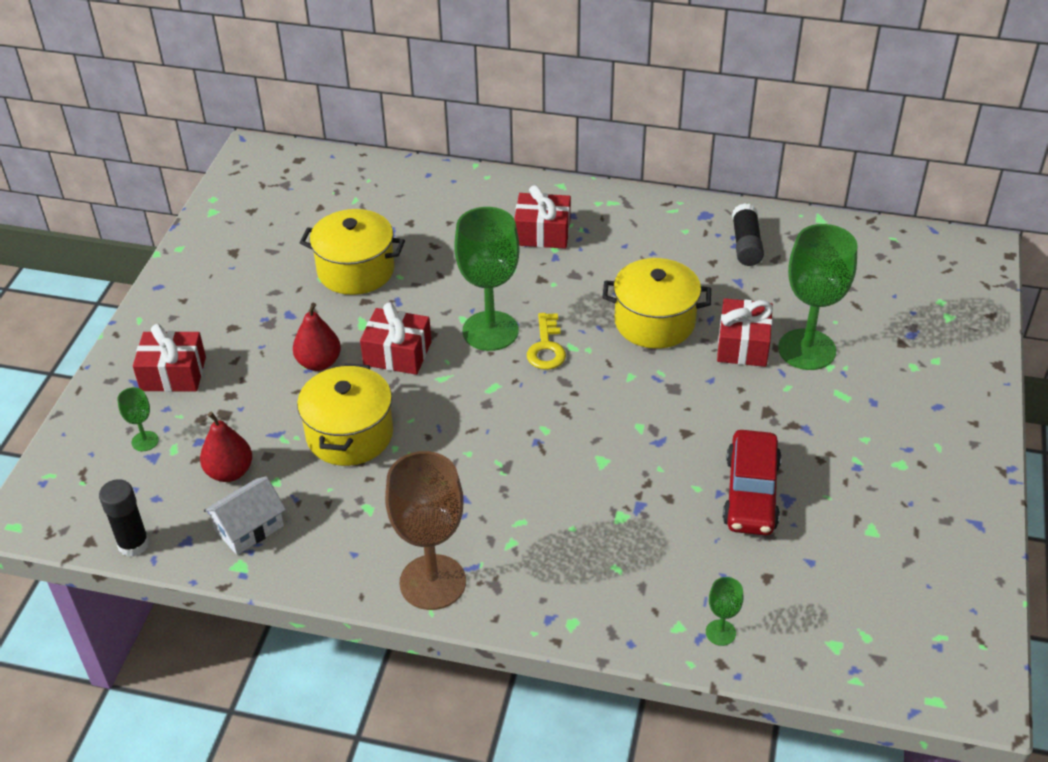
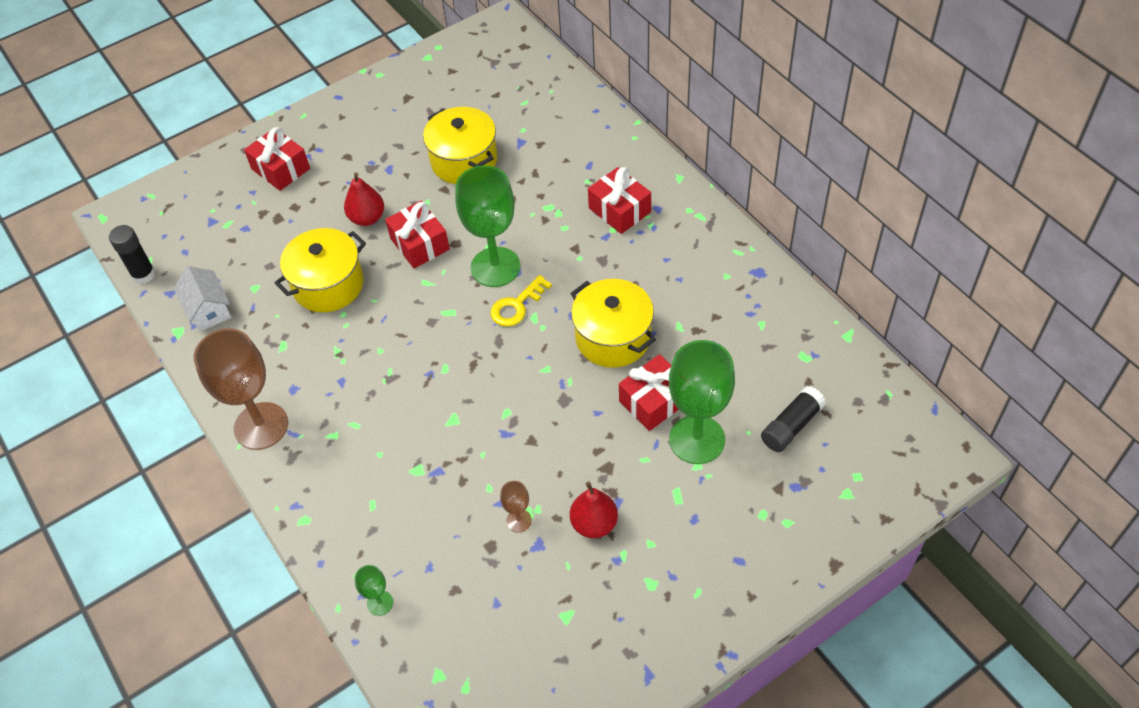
camera: 45 degrees right, 10 degrees up
green goblet [117,387,159,451] -> none
red pear [200,412,252,482] -> red pear moved to [570,482,618,538]
white house [204,476,286,555] -> white house turned 60 degrees clockwise [174,266,231,331]
red car [723,430,782,536] -> brown goblet [500,481,532,532]
black glue stick [732,203,764,266] -> black glue stick moved to [761,386,826,452]

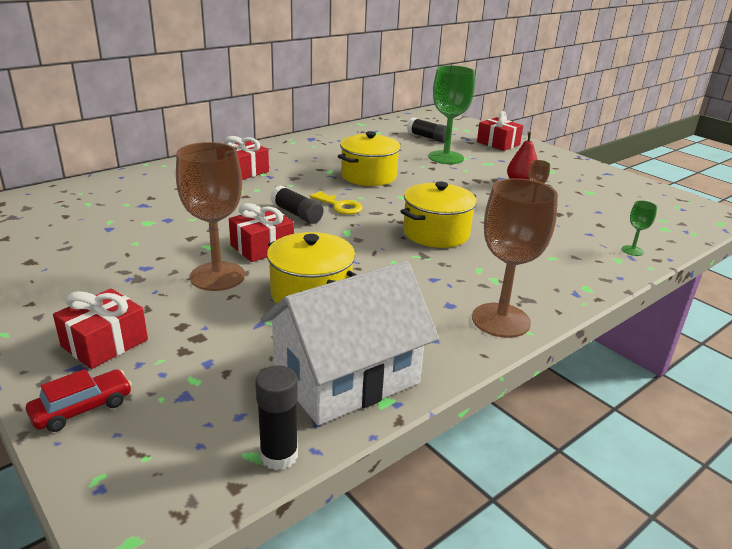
camera: 100 degrees left, 25 degrees down
white house [174,266,231,331] -> white house [260,261,439,425], size x2.02
red pear [344,172,384,226] -> brown goblet [176,142,245,291]
yellow pot [423,107,497,184] -> yellow pot moved to [400,181,477,248]
green goblet [455,165,521,287] -> black glue stick [270,185,323,224]
red gift [619,354,679,431] -> red gift moved to [477,111,523,151]
none -> red car [26,369,132,432]

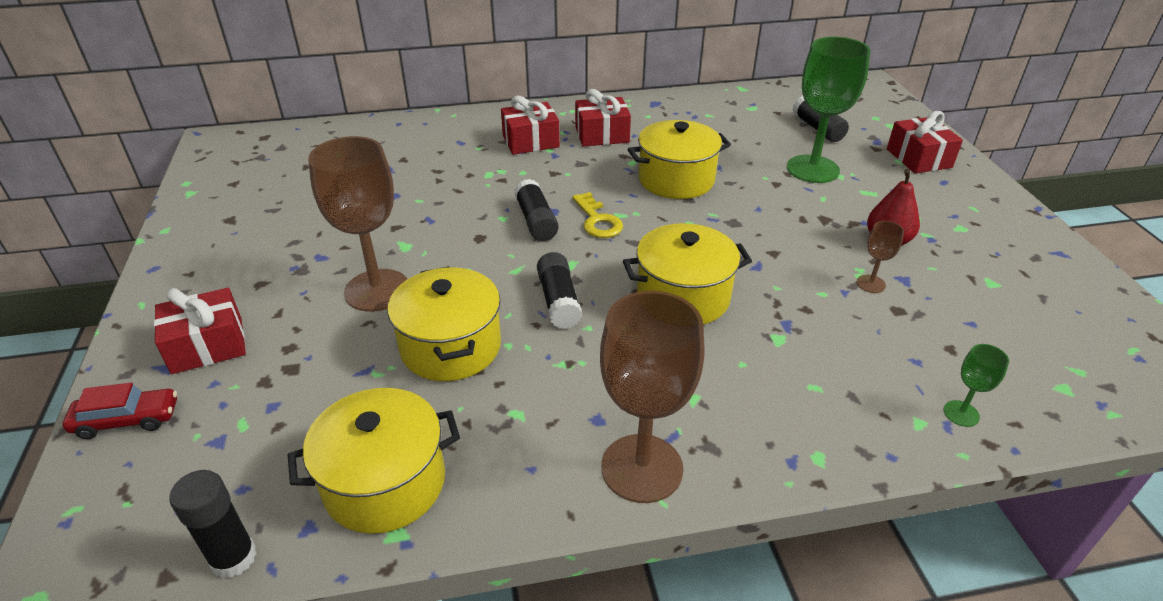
camera: 30 degrees right, 10 degrees up
red gift [229,203,294,262] -> red gift moved to [575,89,631,147]
white house [260,261,439,425] -> yellow pot [288,388,460,534]
none -> black glue stick [537,252,582,329]

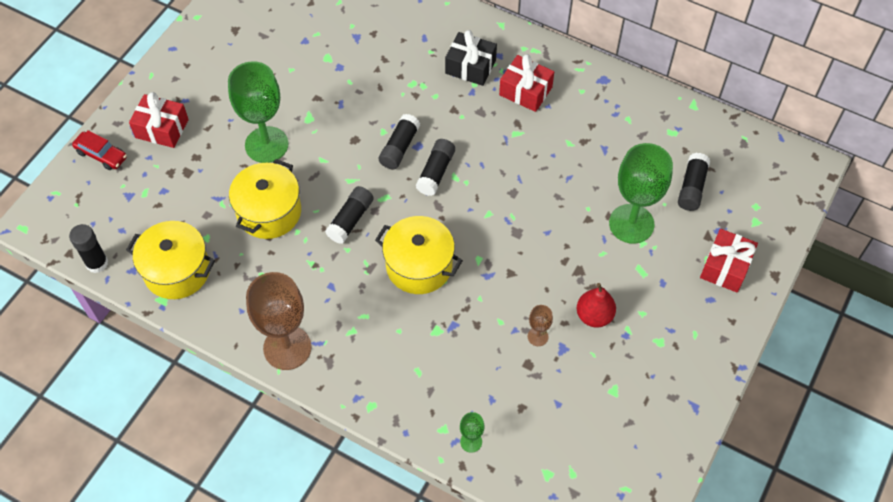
camera: 40 degrees right, 20 degrees up
brown goblet [308,136,407,312] -> green goblet [228,61,288,163]
red gift [501,96,560,155] -> black gift [445,30,497,86]
yellow key [572,192,623,238] -> black glue stick [416,139,455,196]
yellow pot [628,120,731,199] -> none

